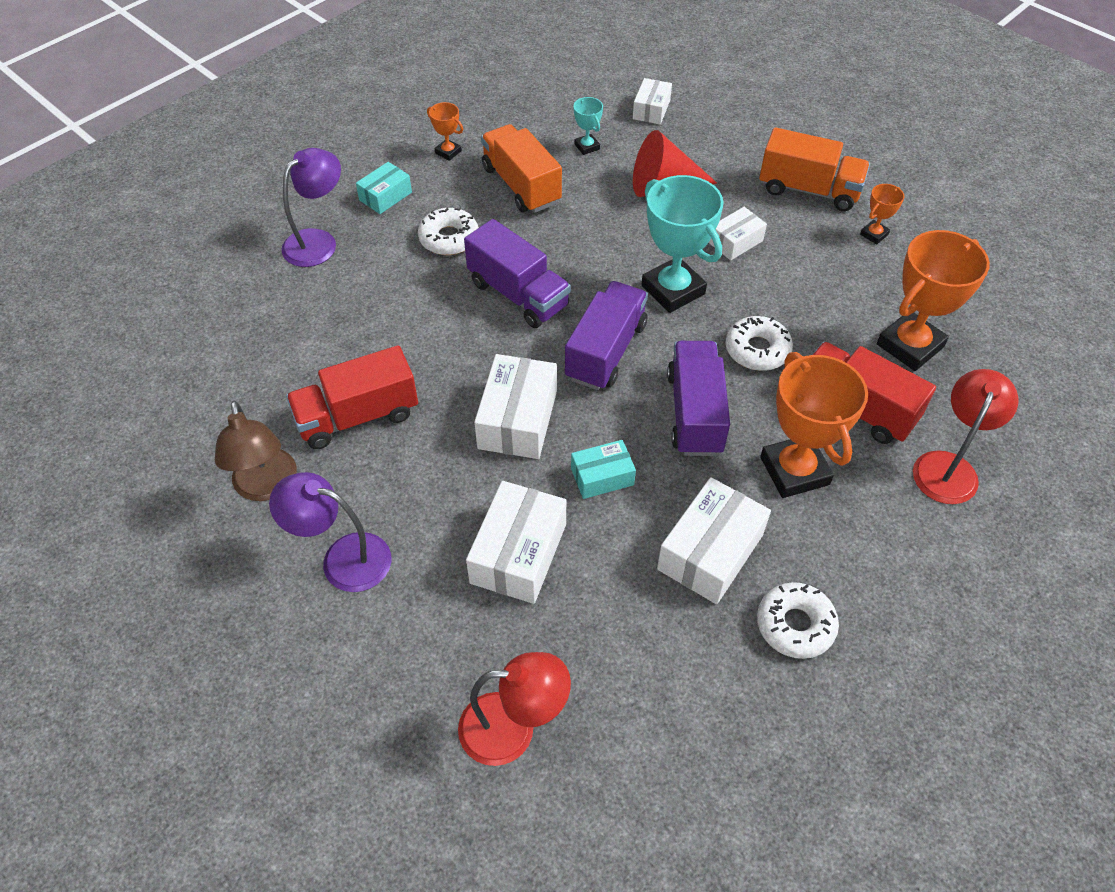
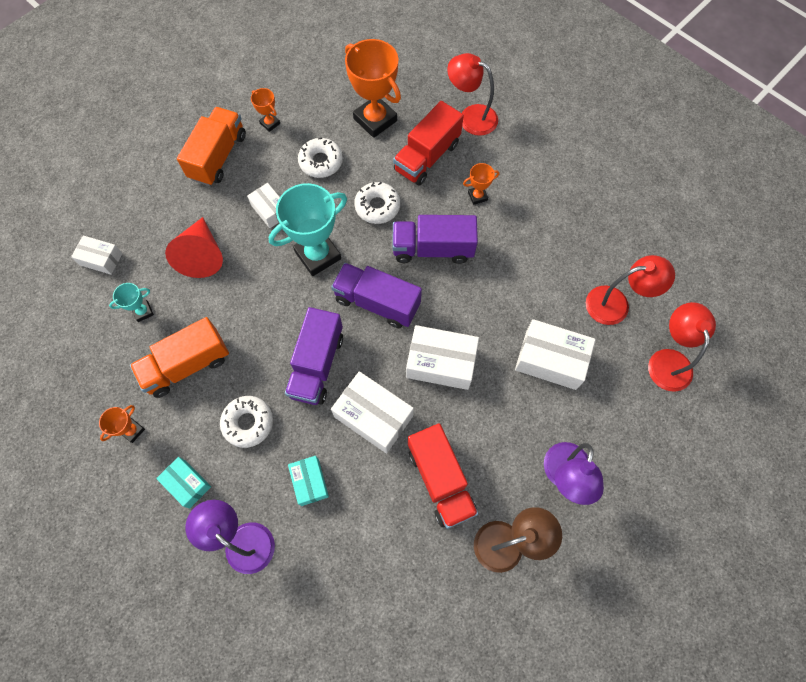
camera: 90 degrees left, 15 degrees up
purple truck [464,219,571,328] -> purple truck turned 150 degrees clockwise [285,307,343,405]
turquoise box [571,440,636,499] -> turquoise box moved to [288,456,329,506]
white box [657,477,771,604] -> white box moved to [331,371,414,454]
white donut [757,582,839,659] -> white donut moved to [298,137,343,178]
orange trophy [760,352,868,498] -> orange trophy [463,163,499,205], size x0.47
none -> red lamp [586,255,675,325]

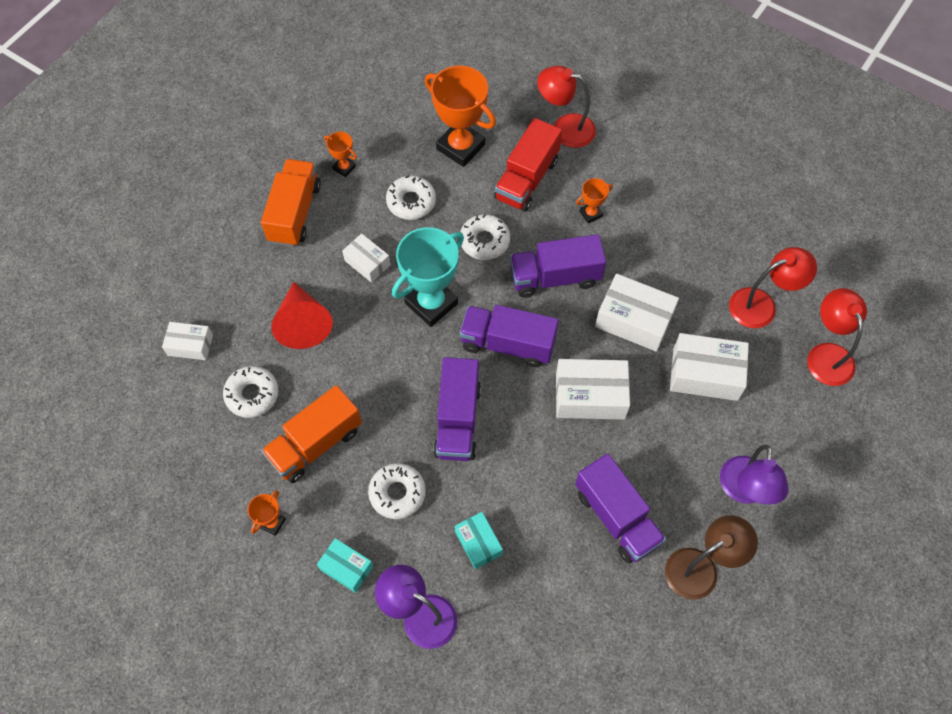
camera: 10 degrees left, 5 degrees down
turquoise trophy [109,283,154,322] -> white donut [223,366,279,418]
white box [331,371,414,454] -> white box moved to [595,274,679,352]
red truck [408,423,478,529] -> purple truck [575,454,666,563]

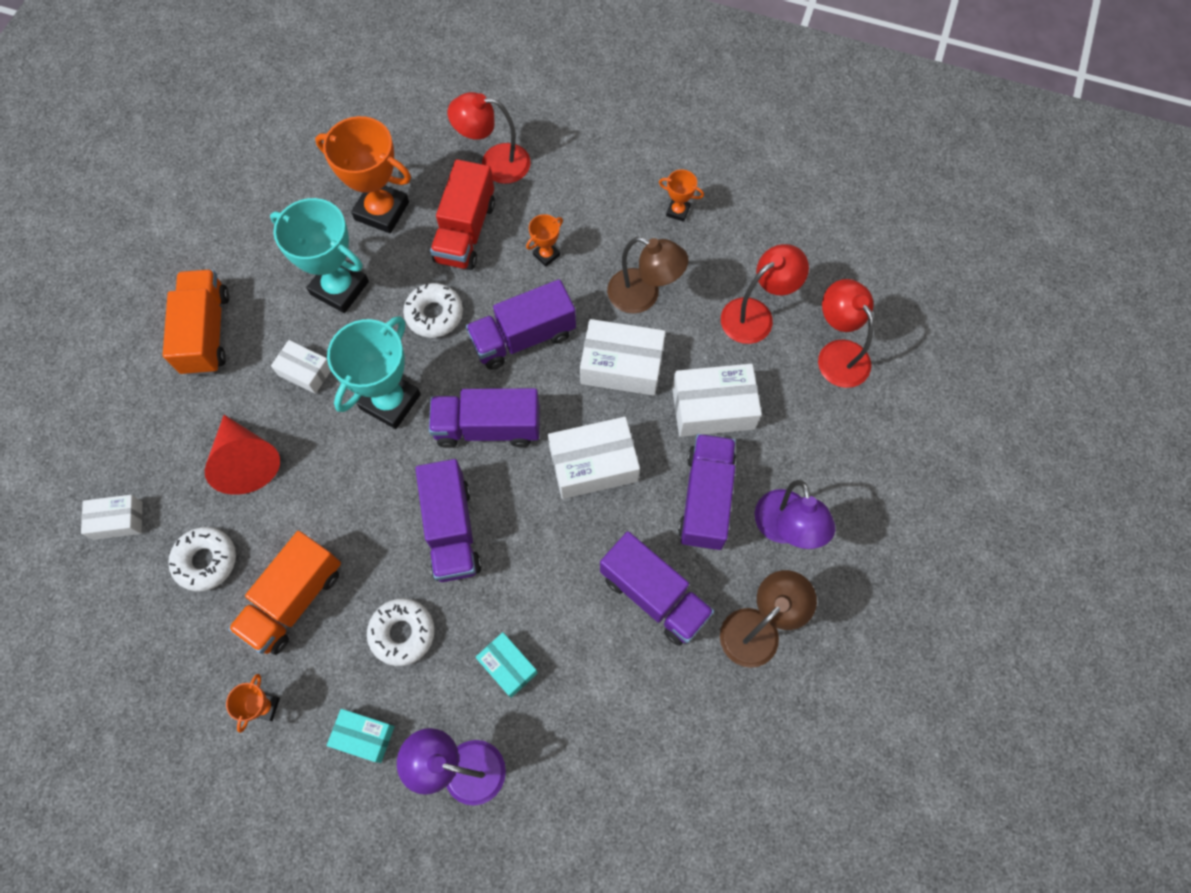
camera: 15 degrees left, 5 degrees up
orange trophy [324,132,357,177] -> orange trophy moved to [659,170,704,222]
white donut [386,175,436,220] -> turquoise trophy [270,198,369,313]
none -> brown lamp [607,237,689,314]
none -> purple truck [678,434,736,550]

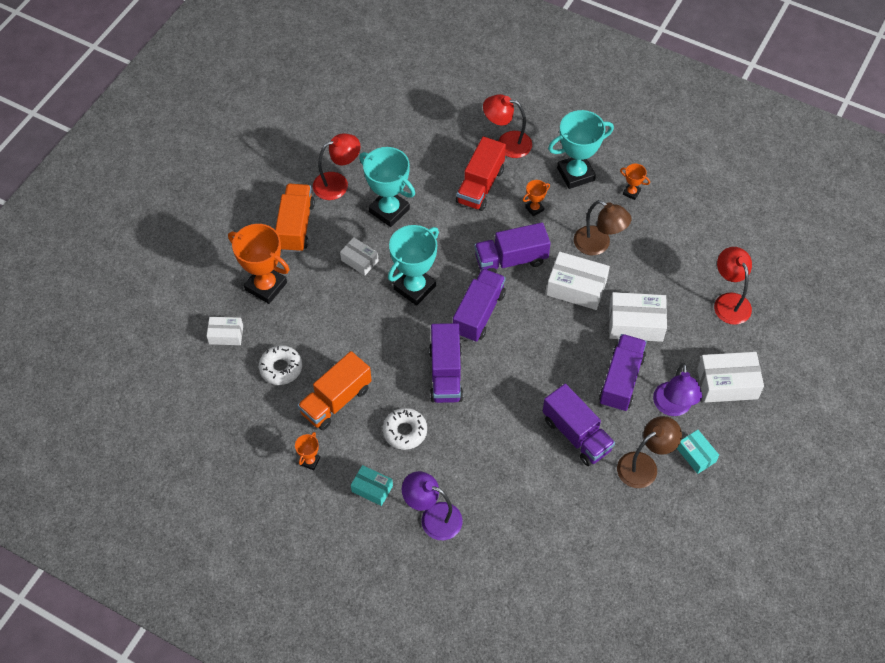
camera: 10 degrees right, 10 degrees down
red cone [205,415,280,495] -> none
orange trophy [315,116,411,233] -> orange trophy moved to [228,224,290,304]
white donut [403,283,463,338] -> none
purple truck [429,388,540,448] -> purple truck turned 105 degrees clockwise [453,268,506,342]
turquoise box [476,632,538,698] -> turquoise box moved to [677,430,719,474]
white box [548,417,640,499] -> white box moved to [697,352,764,403]
red lamp [721,244,809,344] -> red lamp moved to [313,133,360,200]
none -> turquoise trophy [548,110,614,189]

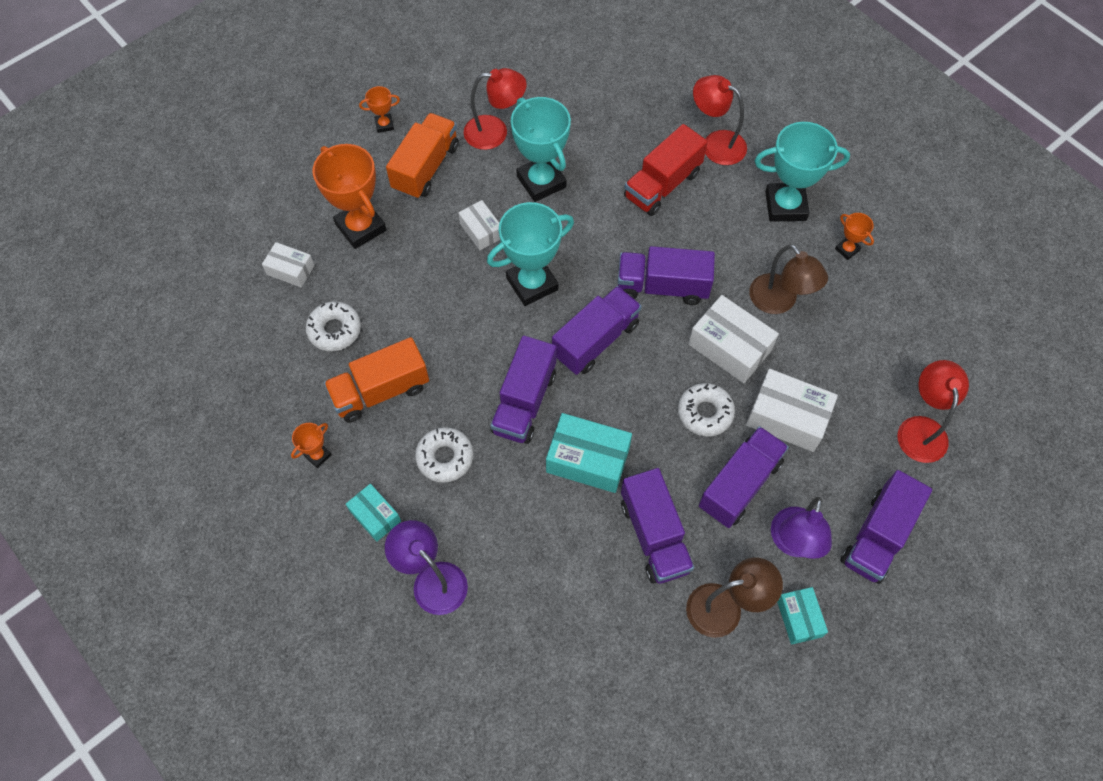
camera: 20 degrees right, 5 degrees up
orange trophy [523,180,550,216] -> orange trophy moved to [359,86,400,133]
white box [697,352,764,403] -> purple truck [840,470,932,584]
none -> turquoise box [546,413,632,493]
none -> white donut [678,383,735,436]

